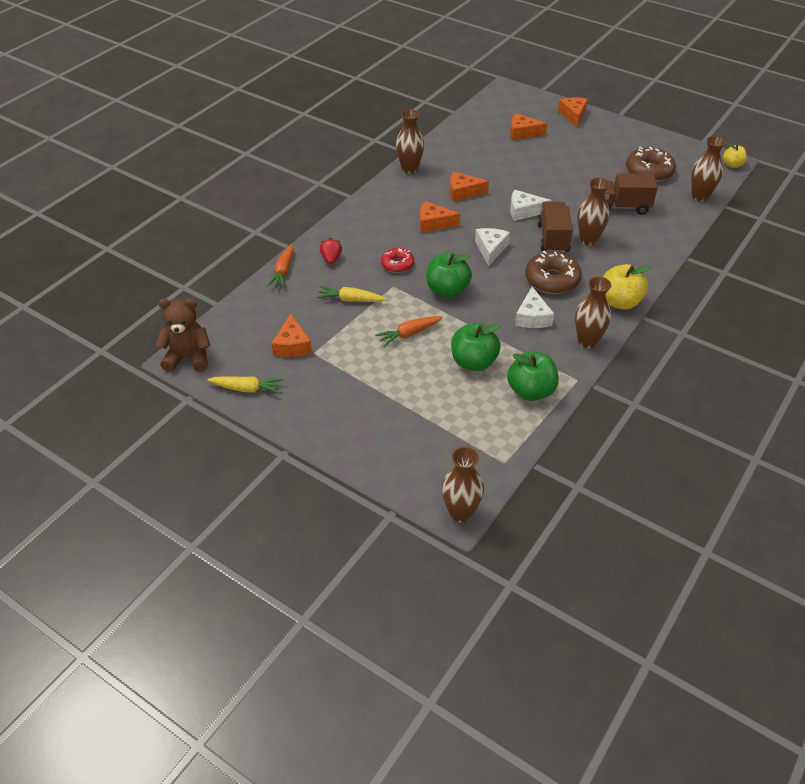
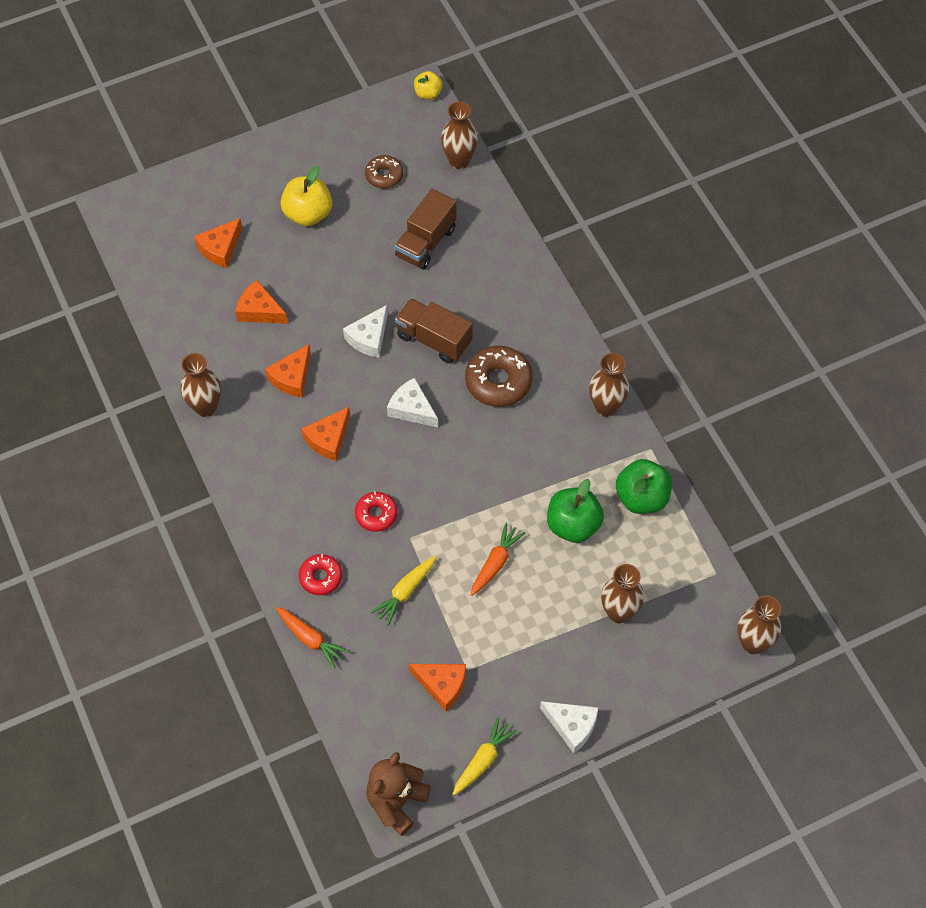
camera: 60 degrees left, 15 degrees up
red strawberry [320,238,342,264] -> red donut [299,554,342,595]
orange carrot [375,316,443,347] -> orange carrot turned 150 degrees counterclockwise [471,523,525,596]
green apple [426,253,472,297] -> none
white cheese [515,287,554,328] -> white cheese moved to [540,701,598,753]
orange cheese [558,97,588,127] -> orange cheese moved to [235,280,288,324]
brown vase [577,178,610,245] -> brown vase moved to [601,564,644,624]
yellow apple [603,264,651,310] -> yellow apple moved to [281,166,332,226]
brown donut [626,147,676,182] -> brown donut [365,155,403,189], size x0.61

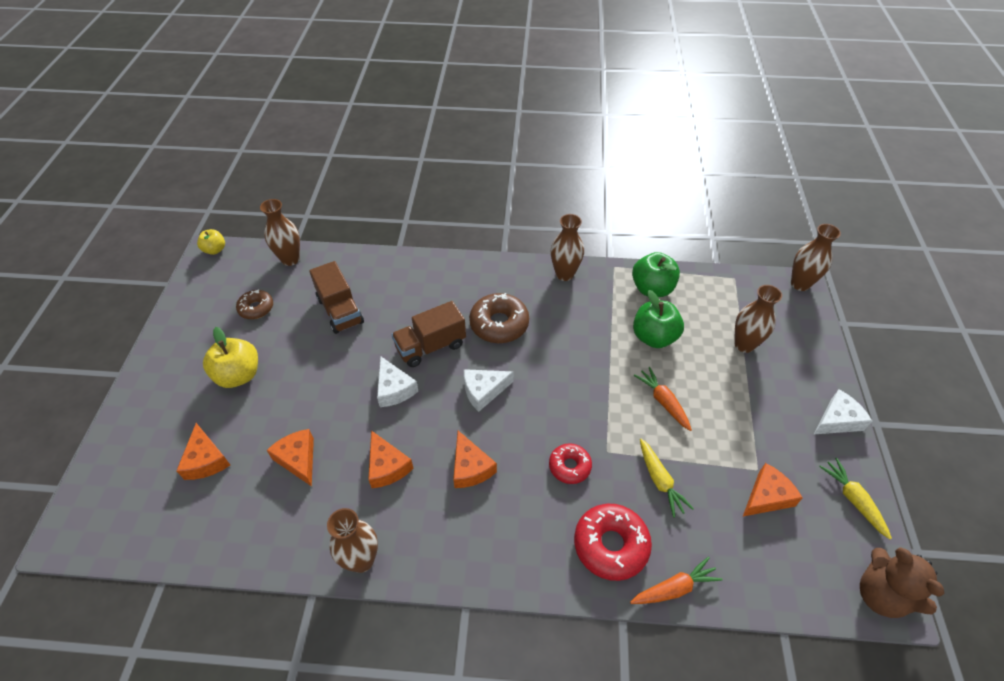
camera: 60 degrees left, 10 degrees down
orange cheese [235,280,288,324] -> orange cheese turned 90 degrees clockwise [267,429,314,486]
red donut [299,554,342,595] -> red donut [574,504,652,581], size x1.64

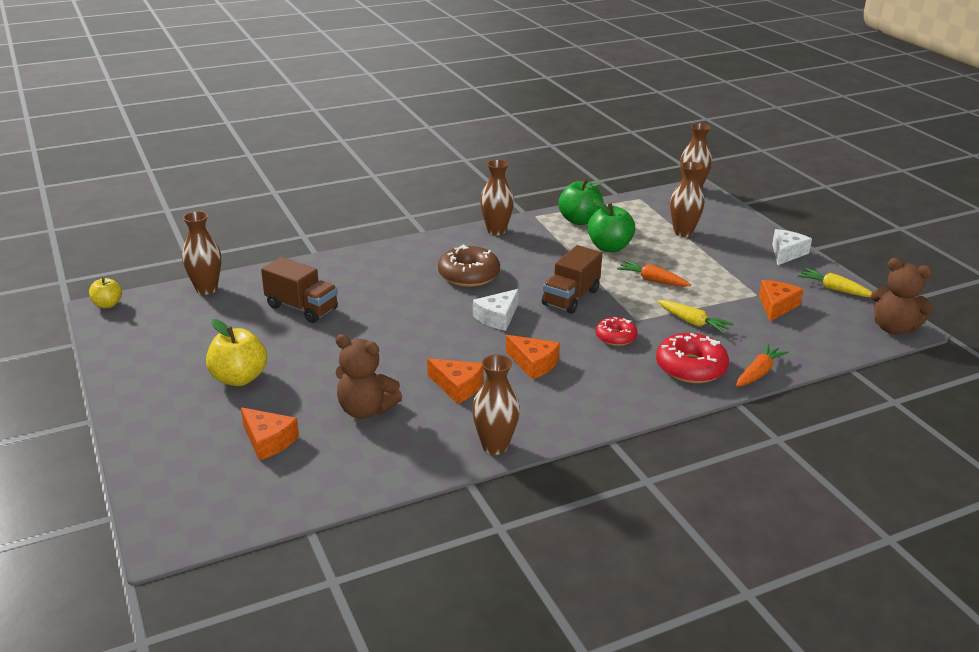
camera: 30 degrees left, 20 degrees down
brown donut [236,289,273,319] -> none
orange cheese [267,429,314,486] -> brown teddy bear [335,334,402,419]
white cheese [377,356,418,407] -> none
brown truck [391,301,466,367] -> brown truck moved to [542,245,602,314]

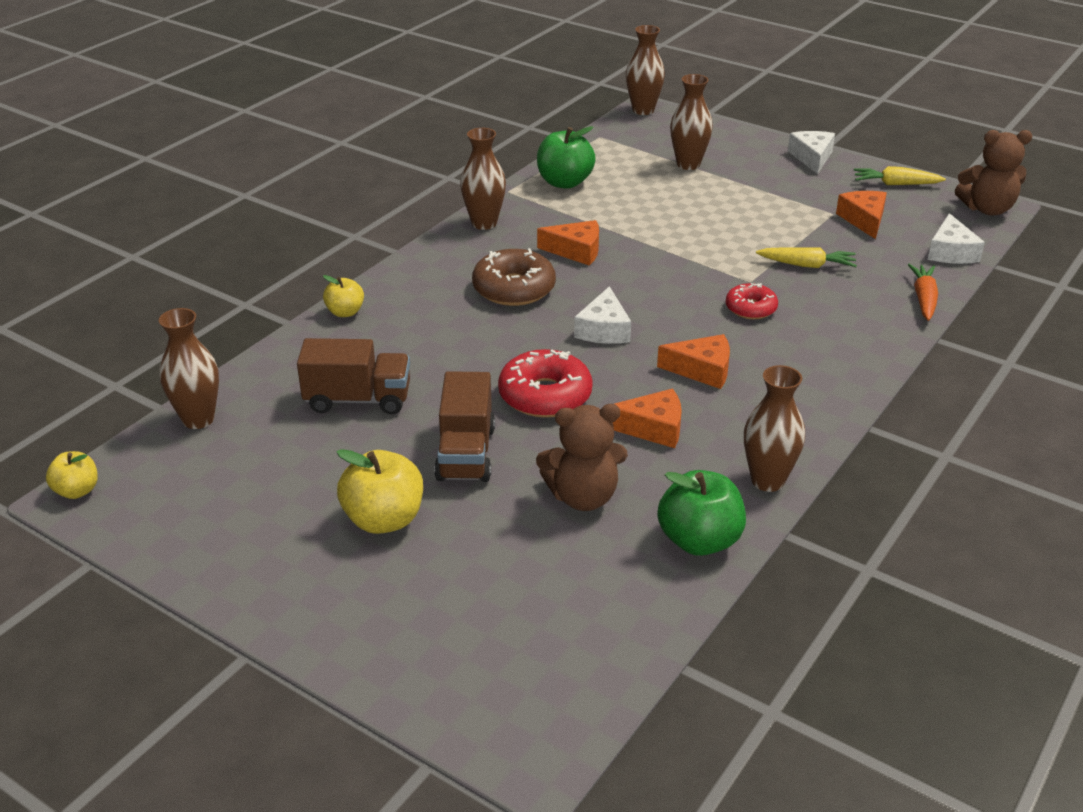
camera: 30 degrees left, 5 degrees up
orange cheese [241,407,299,461] -> orange cheese moved to [537,220,599,265]
brown truck [542,245,602,314] -> brown truck moved to [434,371,495,482]
green apple [588,199,635,252] -> green apple moved to [658,470,746,556]
orange carrot [617,260,691,287] -> none
red donut [656,333,729,383] -> red donut moved to [498,349,593,418]
none -> yellow apple [323,275,364,317]
none -> white cheese [928,213,985,264]

